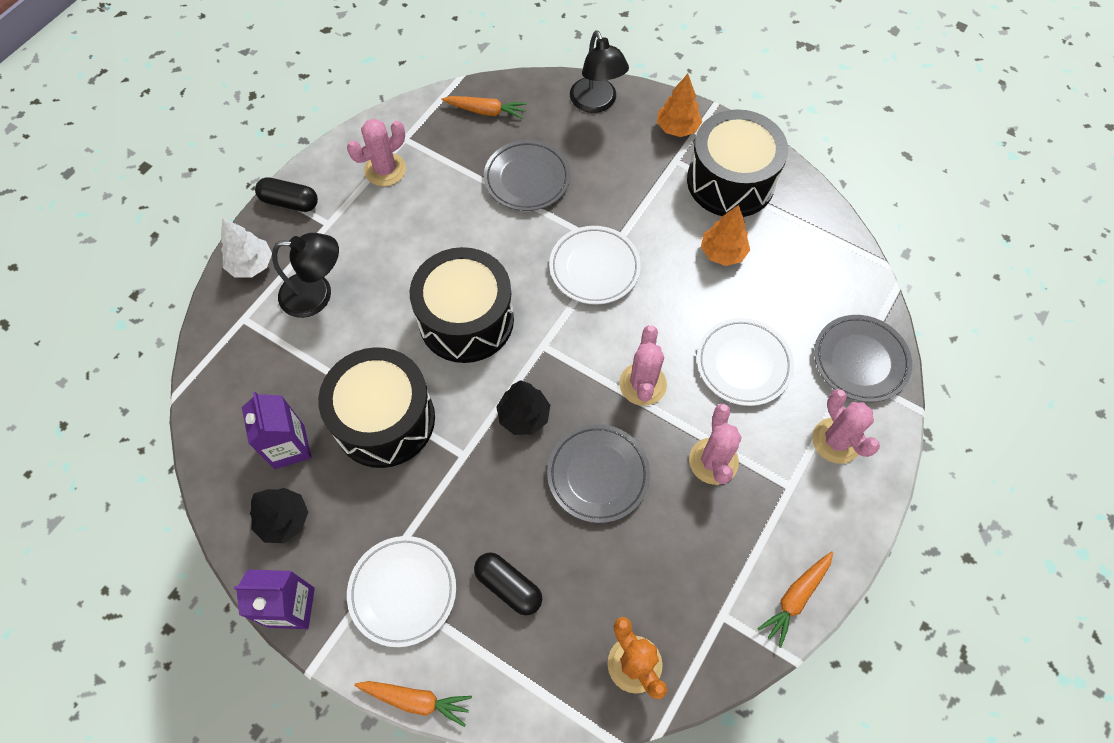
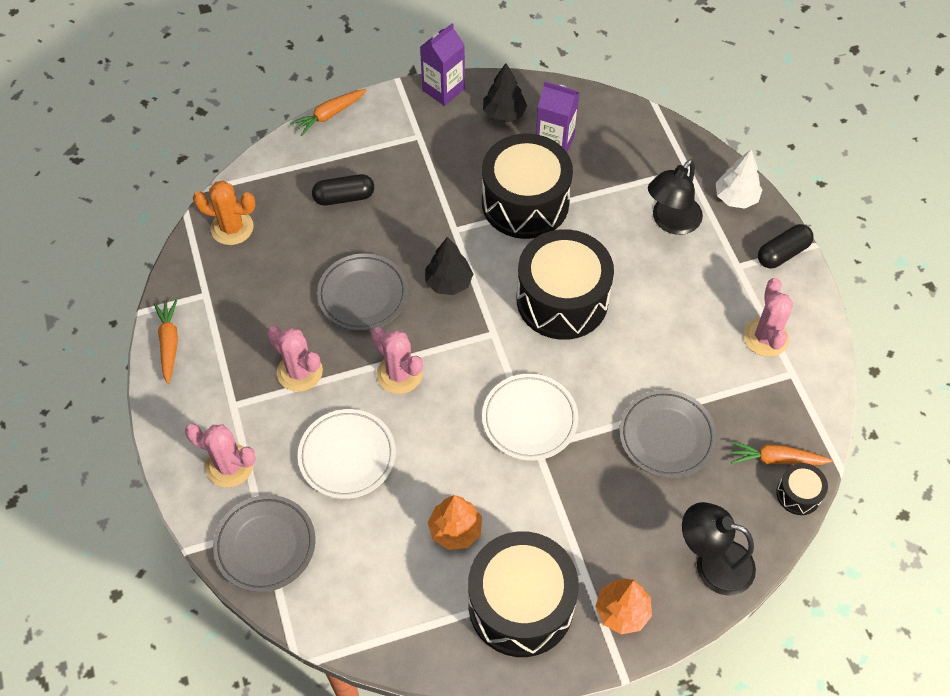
camera: 130 degrees right, 5 degrees down
white plate [347,536,456,647] -> none
orange carrot [442,96,527,119] -> orange carrot turned 45 degrees clockwise [730,441,833,465]
none -> black drum [776,463,828,515]

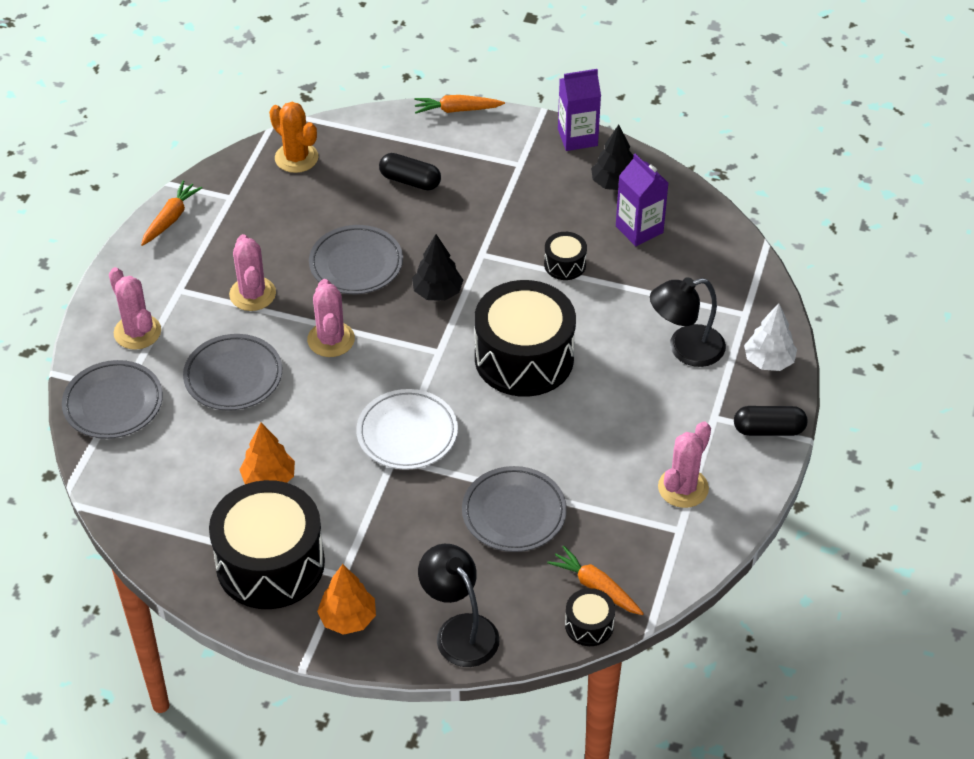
camera: 35 degrees right, 10 degrees down
white plate [298,409,396,499] -> grey plate [183,334,282,411]
black drum [482,133,573,239] -> black drum [544,232,587,280], size x0.44

